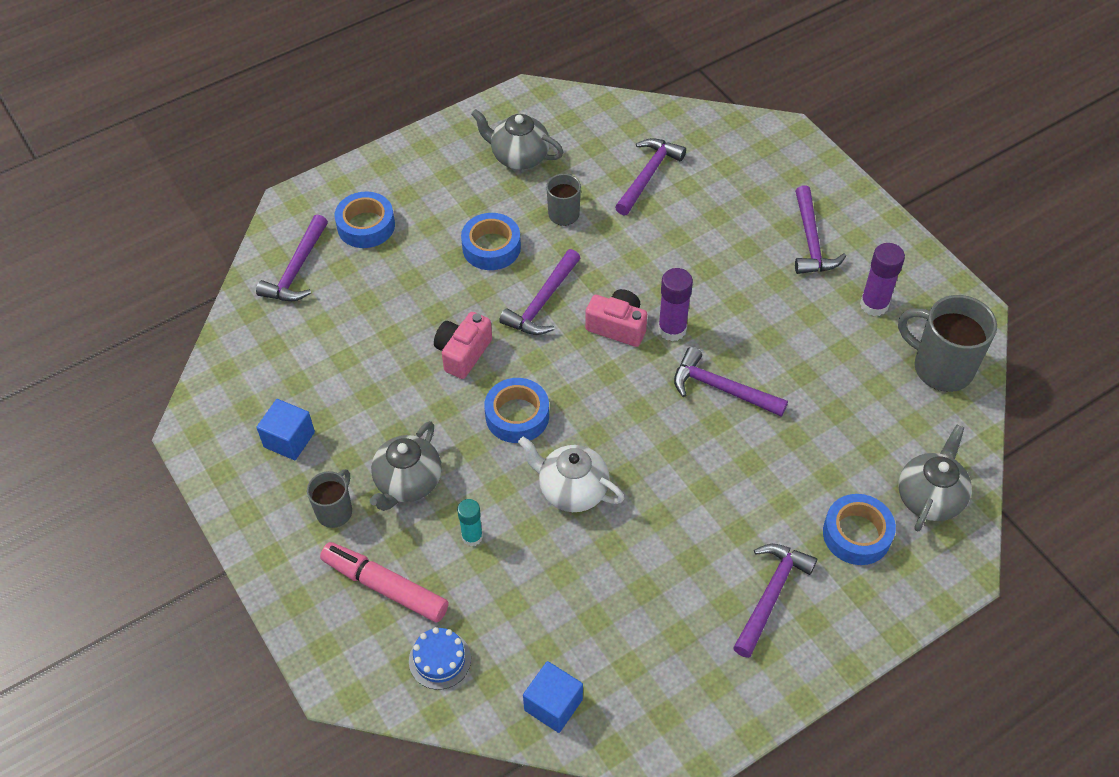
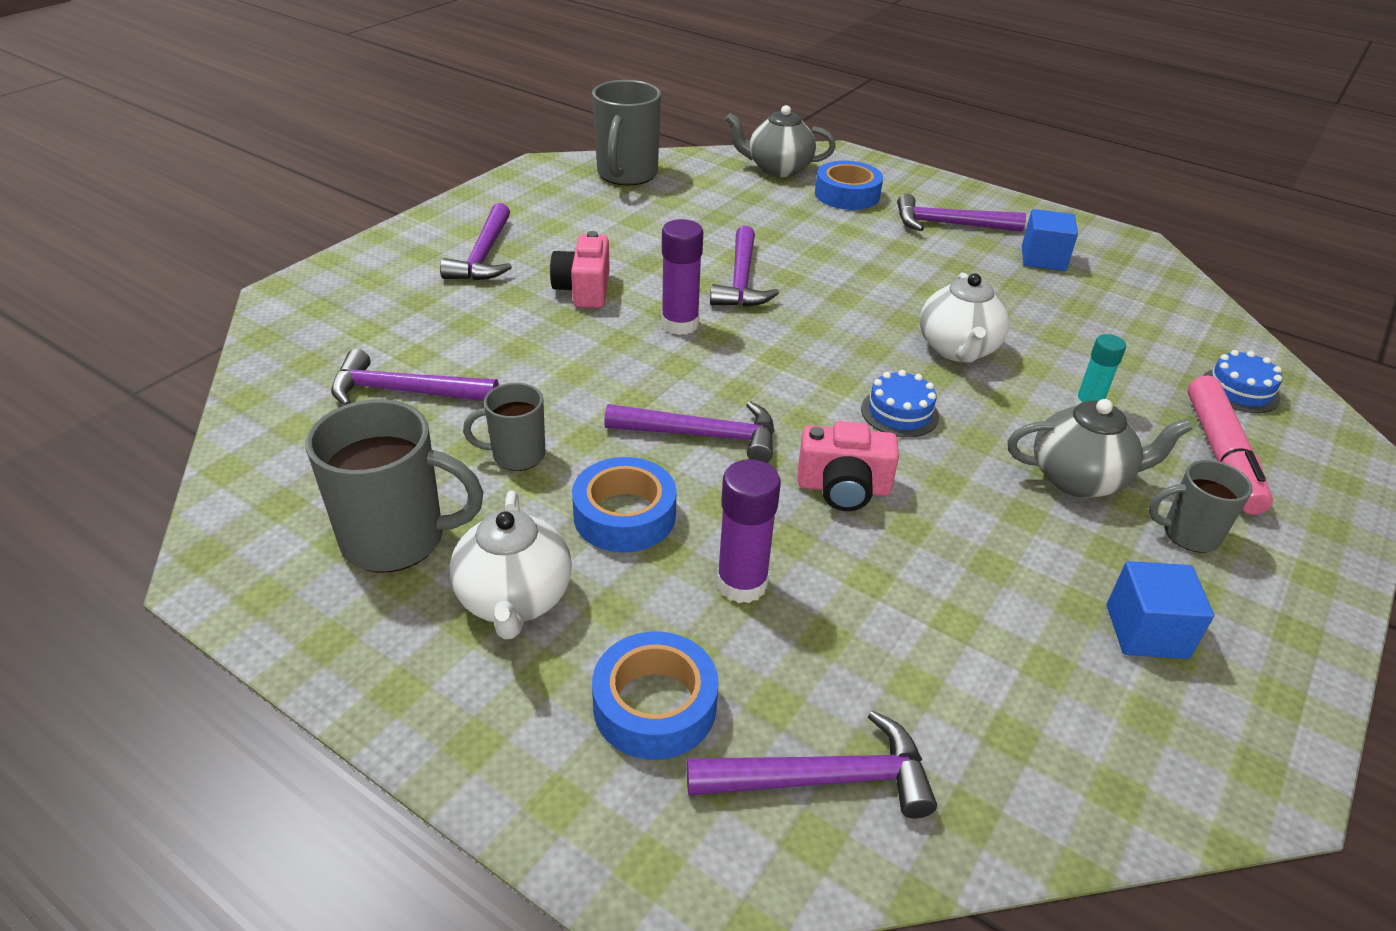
camera: 115 degrees left, 15 degrees down
grey teapot [471,109,563,170] -> grey mug [306,399,483,573]
blue tape [484,378,549,443] -> blue cake [861,370,939,437]
blue cube [523,661,583,733] -> blue cube moved to [1022,209,1078,271]
pink camera [585,289,647,347] -> pink camera moved to [550,231,610,308]
purple hammer [795,185,846,274] -> purple hammer turned 120 degrees clockwise [440,203,512,281]
purple glue stick [860,243,905,316] -> purple glue stick moved to [717,459,781,603]
none -> white teapot [450,490,572,639]

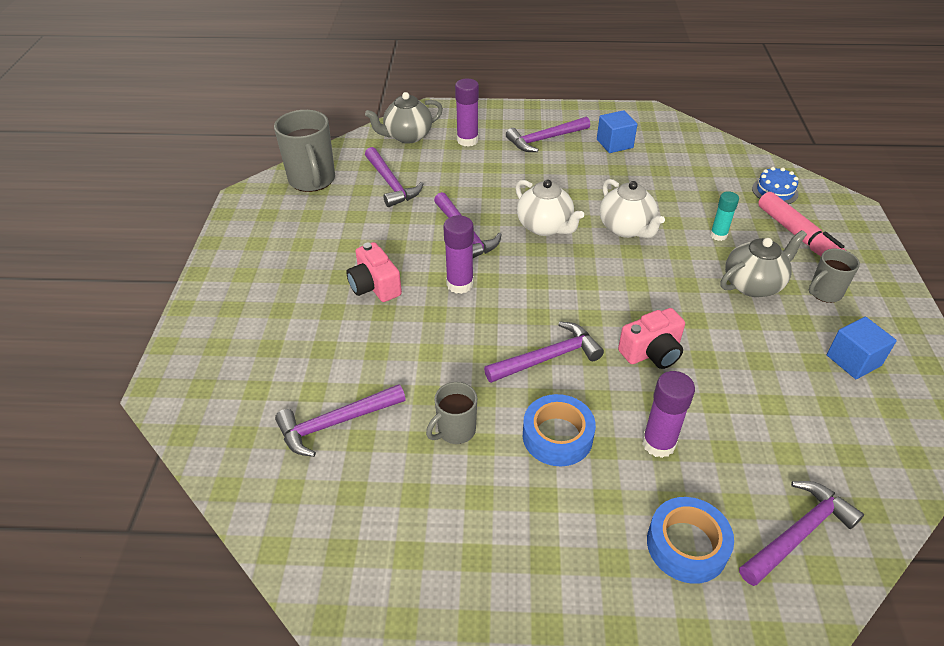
camera: 30 degrees left, 5 degrees up
grey mug [306,399,483,573] -> none
purple hammer [440,203,512,281] -> purple hammer moved to [365,147,423,207]
white teapot [450,490,572,639] -> white teapot moved to [515,180,584,236]
blue tape [815,161,883,210] -> purple glue stick [455,79,479,147]
blue cake [861,370,939,437] -> none

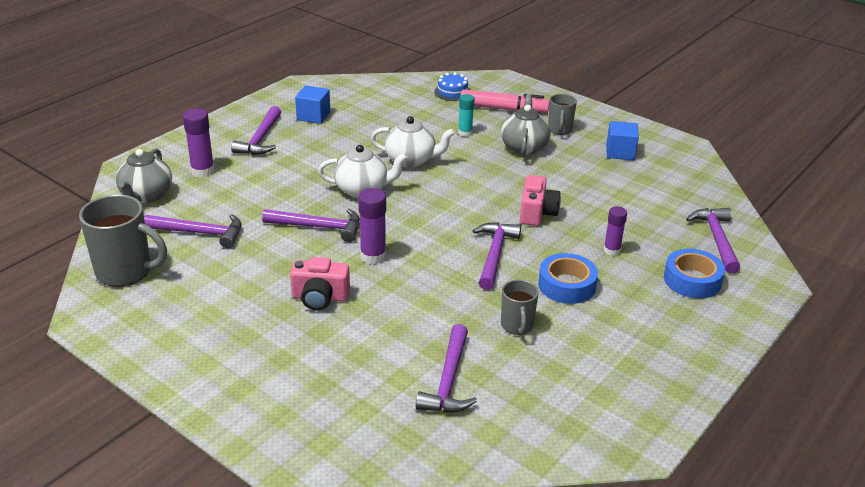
camera: 55 degrees left, 10 degrees down
purple glue stick [642,371,695,458] -> purple glue stick [603,206,627,256], size x0.67

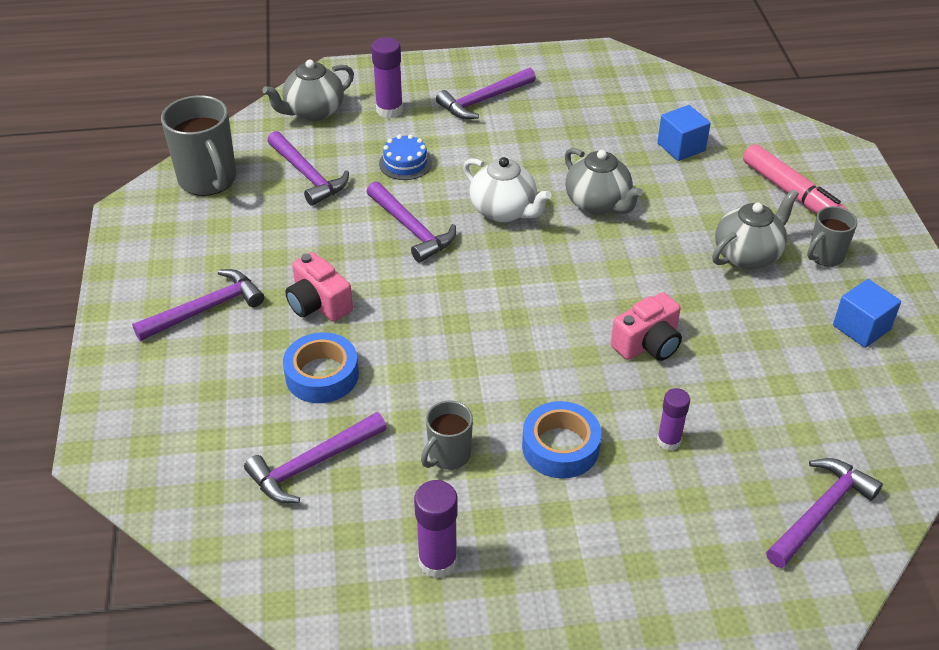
camera: 45 degrees right, 10 degrees up
blue cube [295,85,330,124] -> blue cube moved to [657,105,711,161]
purple glue stick [358,188,386,264] -> purple glue stick moved to [414,480,458,579]
white teapot [371,116,455,168] -> grey teapot [565,148,643,215]
blue cake [434,72,470,101] -> blue cake moved to [379,134,432,180]
turquoise glue stick [458,94,474,137] -> none
purple hammer [473,222,521,290] -> purple hammer moved to [132,269,264,341]
blue tape [664,249,725,298] -> blue tape moved to [283,332,359,403]

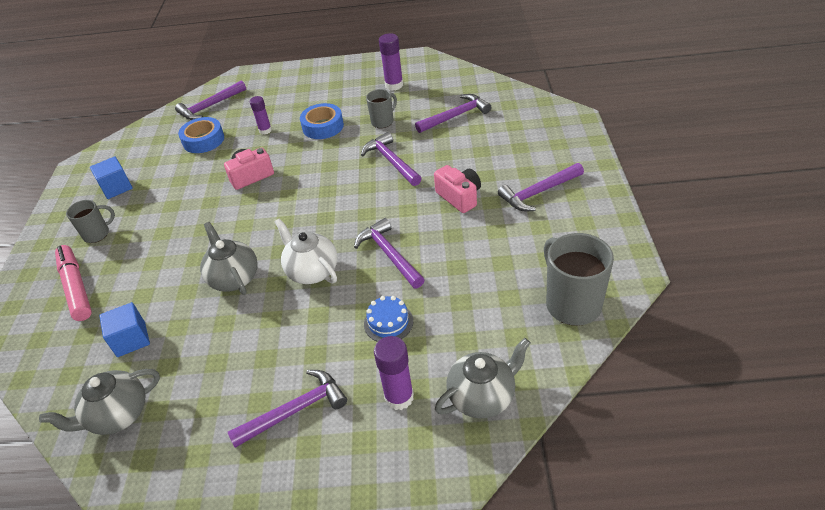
camera: 170 degrees left, 0 degrees up
purple hammer [267,131,349,206] -> purple hammer moved to [361,132,422,186]
blue tape [283,332,359,403] -> blue tape moved to [178,117,224,153]
grey teapot [712,189,799,269] -> grey teapot moved to [39,369,160,435]

